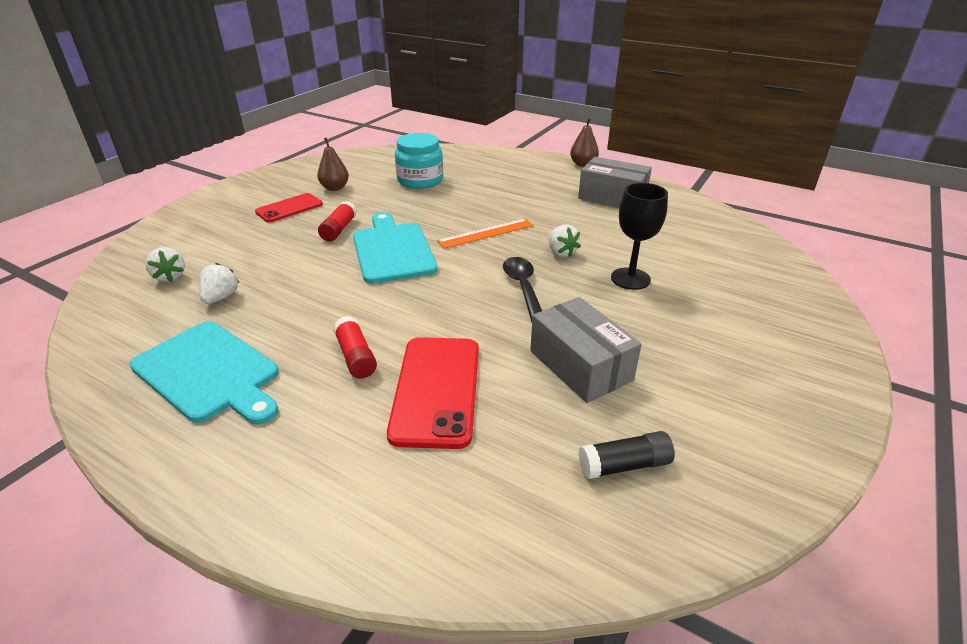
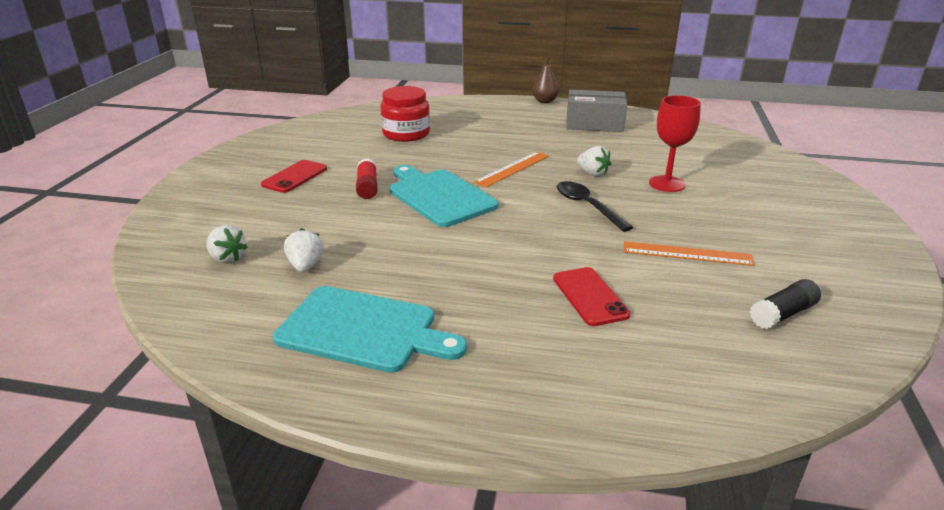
camera: 20 degrees left, 5 degrees down
brown pear [317,137,349,191] -> none
red glue stick [333,316,377,378] -> none
red phone [387,337,479,449] -> red phone [553,267,631,326], size x0.63
turquoise jar [395,133,443,189] -> red jar [380,86,430,142]
grey box [530,297,642,403] -> orange ruler [624,241,755,266]
black goblet [611,183,668,290] -> red goblet [649,95,701,192]

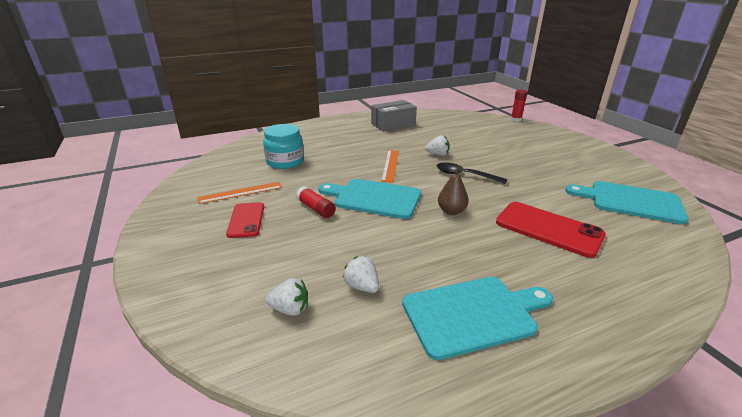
camera: 35 degrees left, 0 degrees up
red jar [380,86,430,142] -> turquoise jar [263,124,304,169]
brown pear [532,56,559,103] -> brown pear moved to [438,166,469,215]
red phone [553,267,631,326] -> red phone [496,202,606,258], size x1.59
orange ruler [624,241,755,266] -> orange ruler moved to [197,182,282,204]
red goblet [649,95,701,192] -> none
black glue stick [750,279,821,329] -> turquoise cutting board [565,181,689,224]
none -> red glue stick [511,90,528,122]

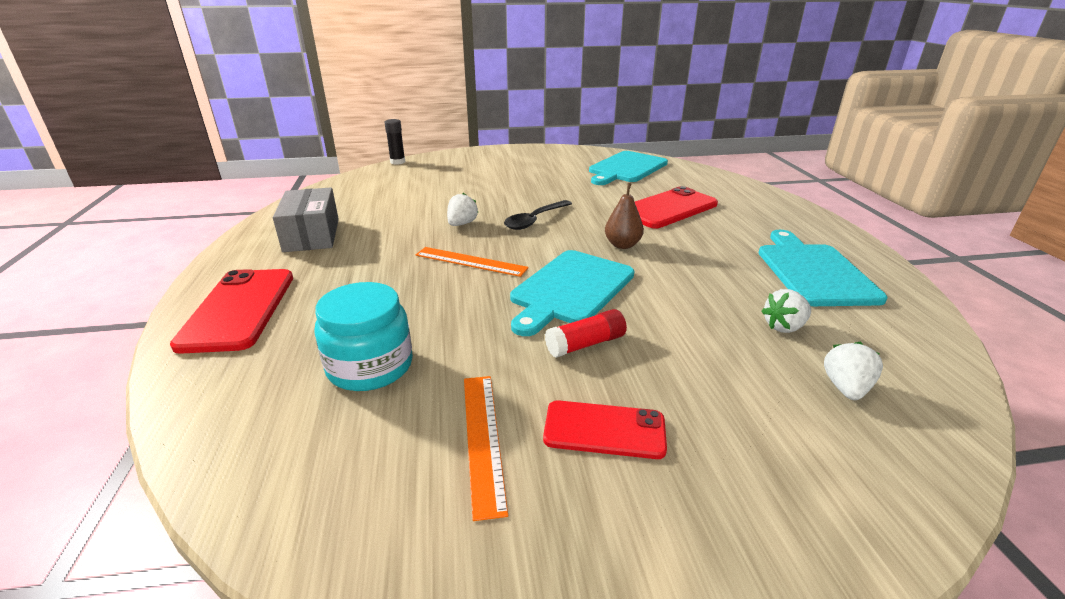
camera: 75 degrees left, 0 degrees up
red glue stick [511,90,528,122] -> black glue stick [384,119,405,165]
none -> red phone [170,269,293,354]

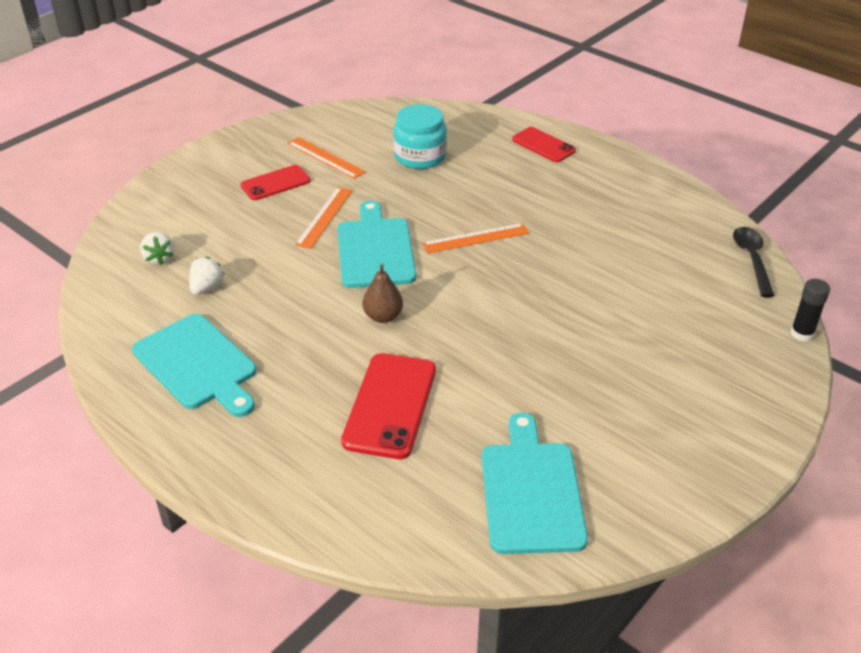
camera: 140 degrees right, 10 degrees up
red phone [170,269,293,354] -> red phone [512,127,576,162], size x0.63
grey box [273,188,339,252] -> none
white strawberry [447,193,478,226] -> none
black spoon [504,200,572,230] -> black spoon moved to [733,227,775,297]
red glue stick [545,309,627,358] -> orange ruler [295,187,353,249]

